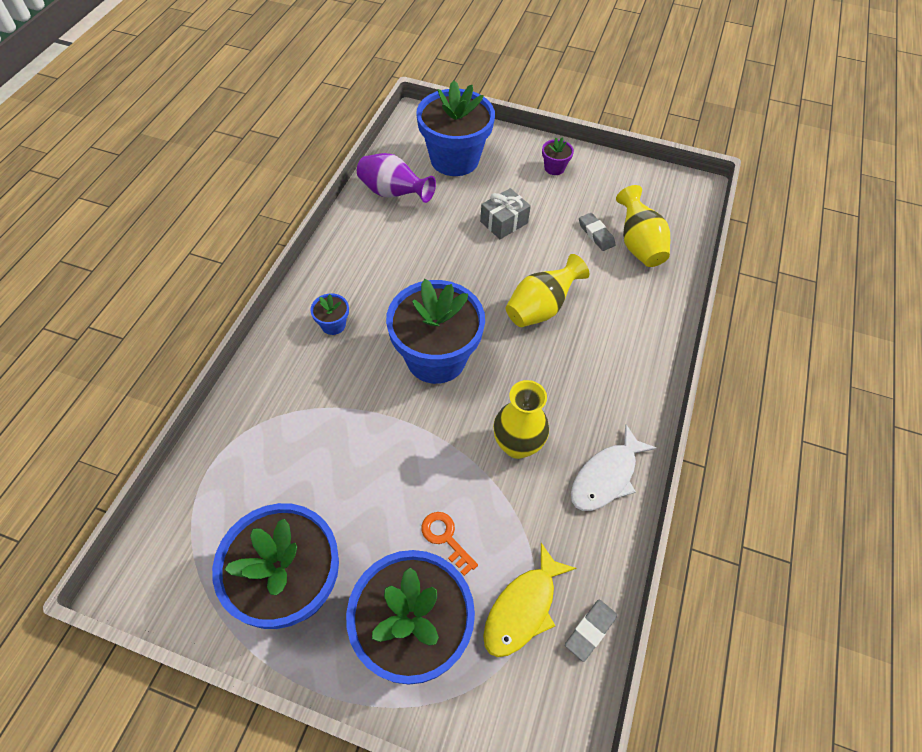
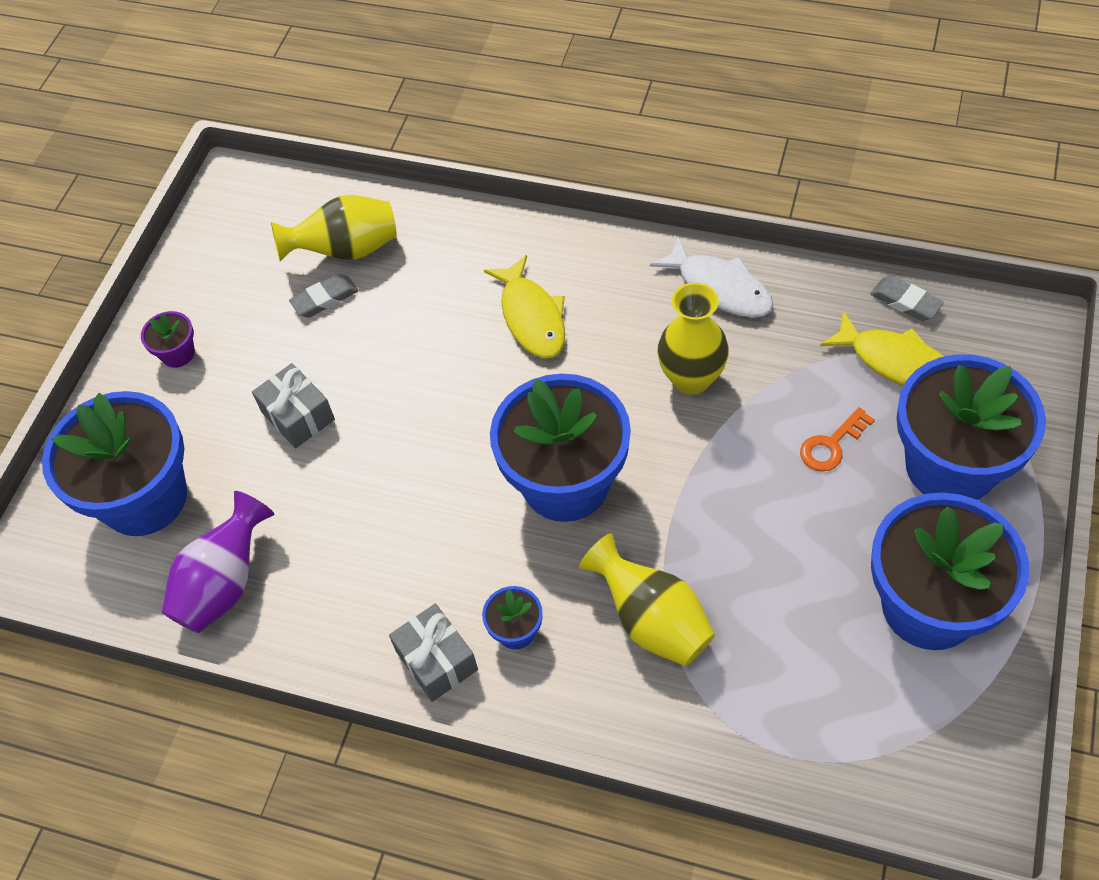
camera: 85 degrees left, 0 degrees up
yellow vase [506,254,589,327] -> yellow vase moved to [579,533,715,666]
none -> grey gift [389,603,478,702]
none -> yellow fish [484,255,565,358]

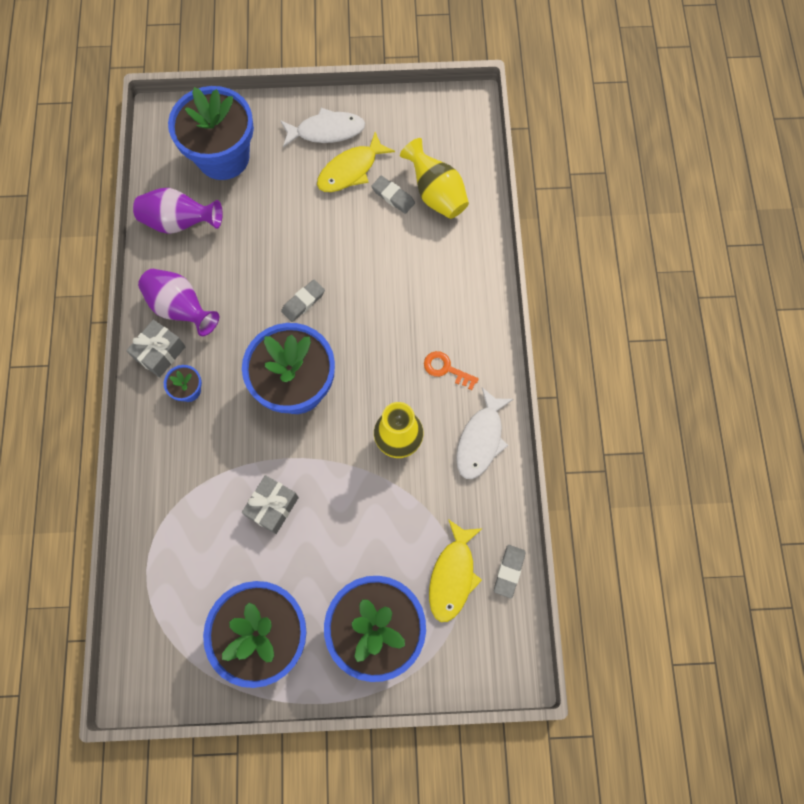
camera: 65 degrees right, 15 degrees up
purple flower pot [141,311,195,368] -> white fish [280,108,365,148]
grey gift [252,363,335,448] -> grey gift moved to [242,475,299,534]
yellow fish [484,255,565,358] -> yellow fish moved to [317,132,395,192]
yellow vase [579,533,715,666] -> none
orange key [800,407,875,472] -> orange key moved to [424,351,479,390]
none -> purple vase [138,269,219,336]
none -> grey eraser [281,280,325,322]

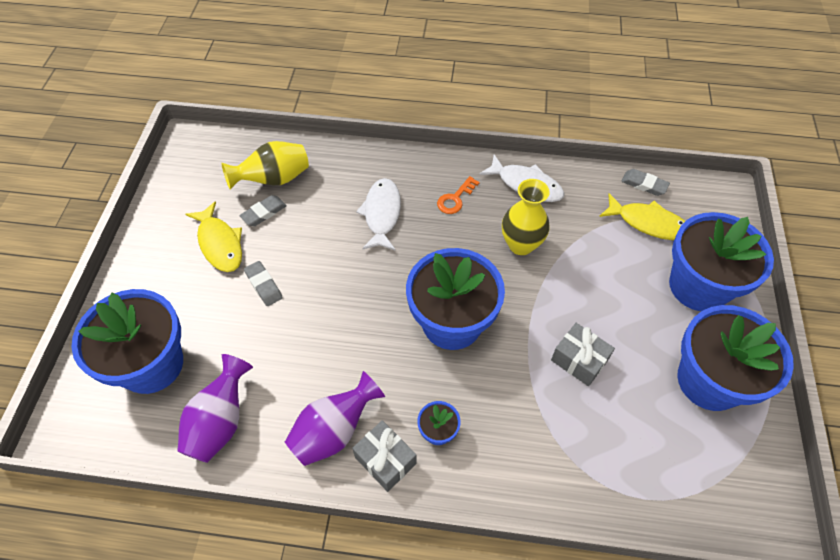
camera: 80 degrees left, 15 degrees down
white fish [280,108,365,148] -> white fish moved to [356,178,401,251]
grey eraser [281,280,325,322] -> grey eraser moved to [244,261,283,306]

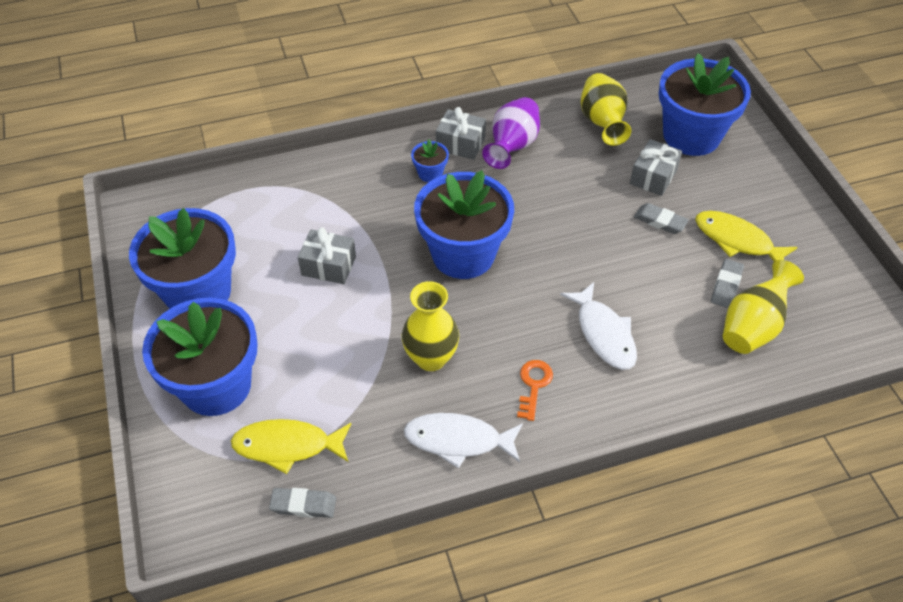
camera: 155 degrees right, 5 degrees down
purple vase [177,354,253,463] -> yellow vase [581,73,631,146]
none -> grey gift [630,139,682,196]

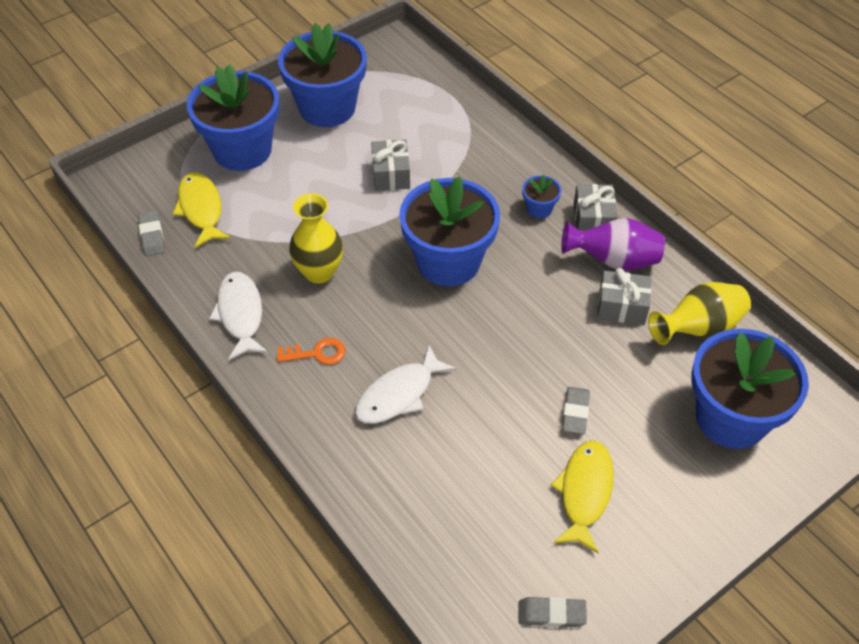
camera: 70 degrees right, 0 degrees up
grey gift [630,139,682,196] -> grey gift moved to [597,268,651,325]
grey eraser [711,259,744,308] -> grey eraser moved to [518,597,587,627]
yellow vase [723,260,804,354] -> none

